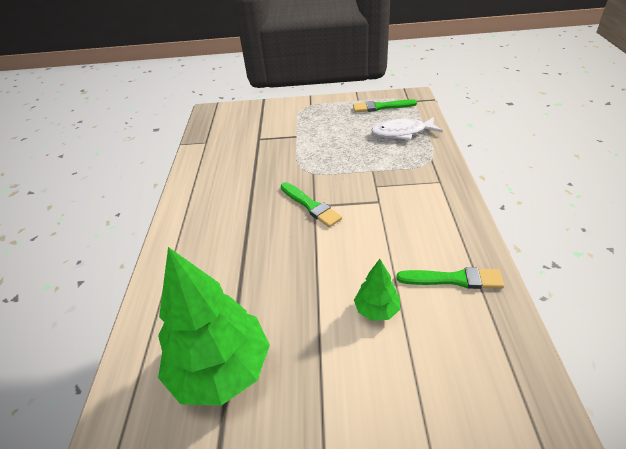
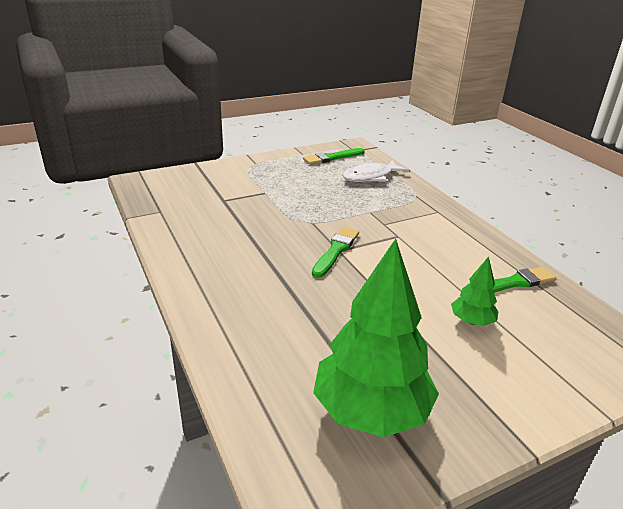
camera: 30 degrees left, 10 degrees down
green brush [281,182,342,227] -> green brush turned 90 degrees counterclockwise [312,227,359,278]

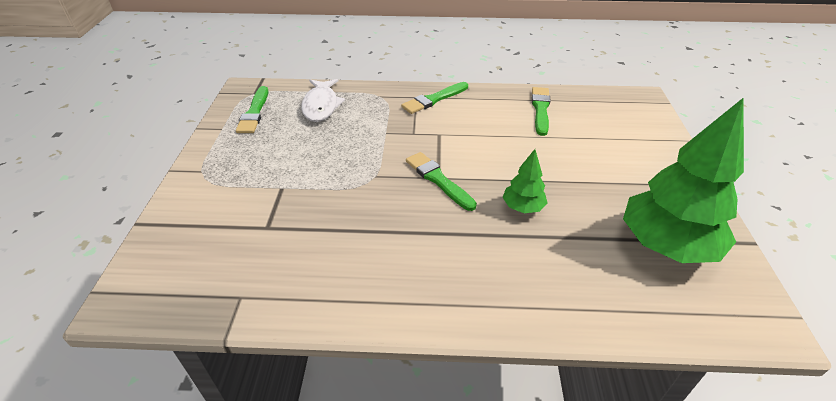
camera: 60 degrees left, 10 degrees up
green tree [451,256,499,326] -> green tree moved to [502,149,548,213]
none -> green brush [401,82,468,114]

